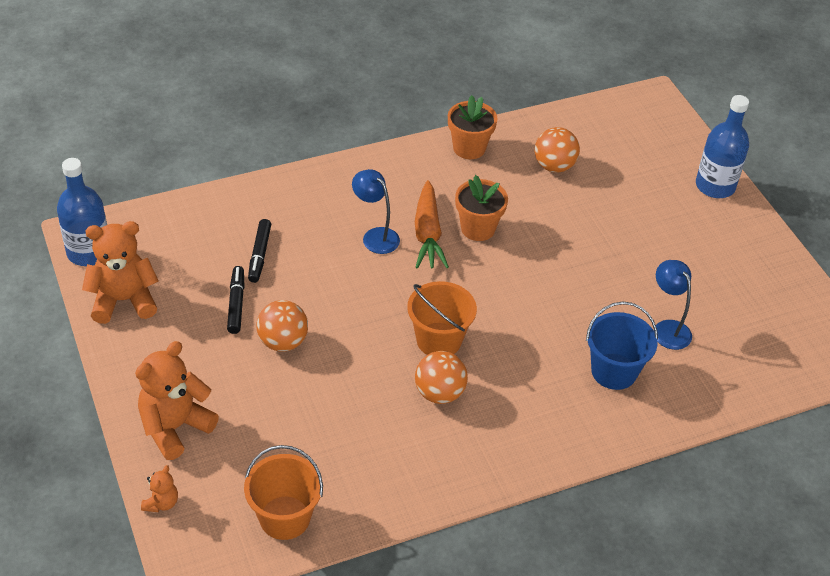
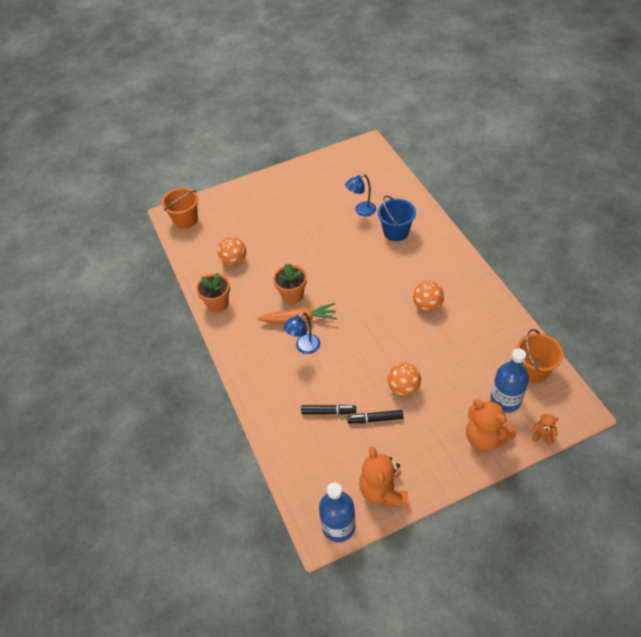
camera: 85 degrees left, 5 degrees up
orange bucket [407,281,477,355] -> orange bucket moved to [162,188,198,229]
blue bottle [696,95,749,198] -> blue bottle moved to [491,348,529,413]

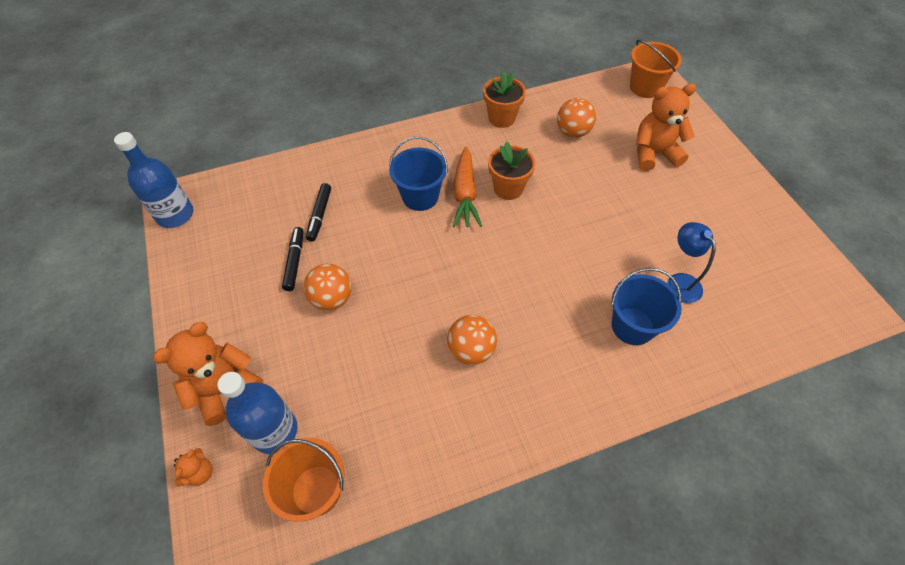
camera: 90 degrees right, 5 degrees up
blue lamp [283,312,320,354] -> blue bucket [389,137,448,211]
orange teddy bear [359,446,408,506] -> orange teddy bear moved to [636,83,696,171]

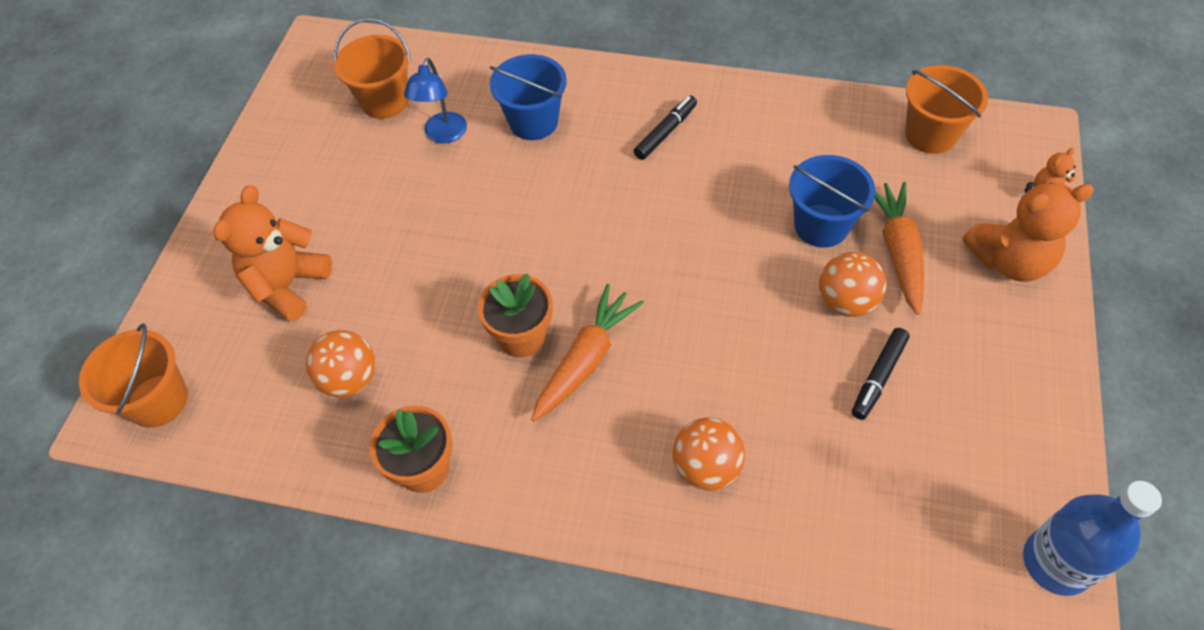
camera: 145 degrees left, 0 degrees up
blue bottle [218,372,298,454] -> none
black marker [306,183,331,242] -> black marker moved to [634,96,697,160]
blue bucket [389,137,448,211] -> blue bucket moved to [789,155,876,247]
orange ball [447,315,497,365] -> orange ball moved to [672,418,745,491]
orange teddy bear [636,83,696,171] -> orange teddy bear turned 90 degrees clockwise [213,185,332,322]
none -> orange bucket [334,18,411,119]
none -> orange carrot [874,182,924,315]

